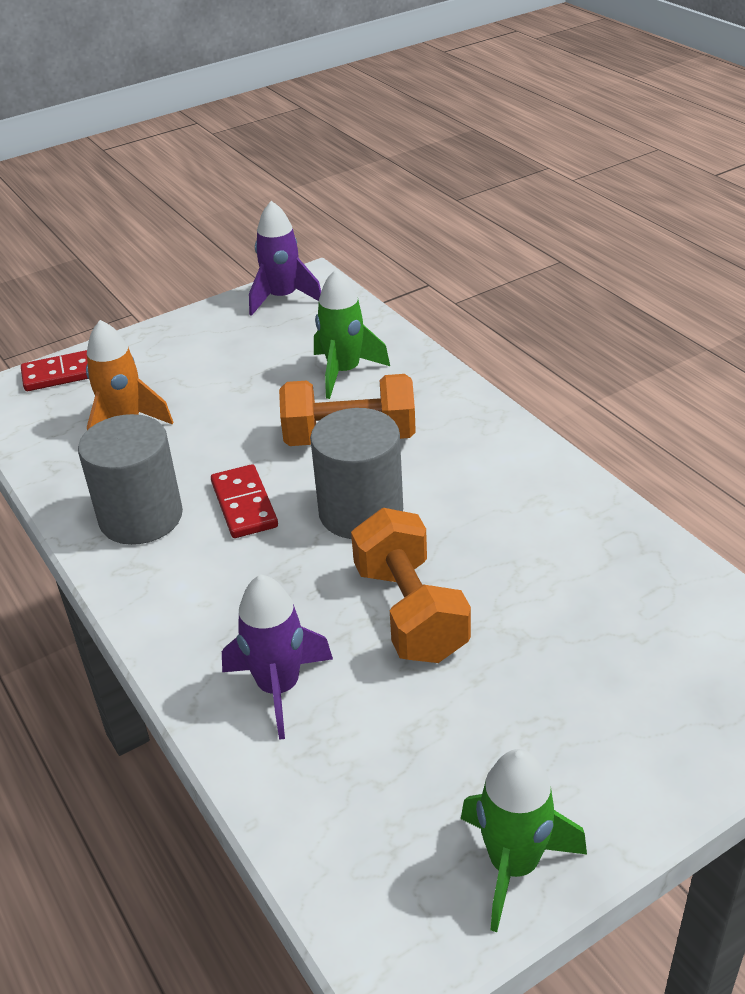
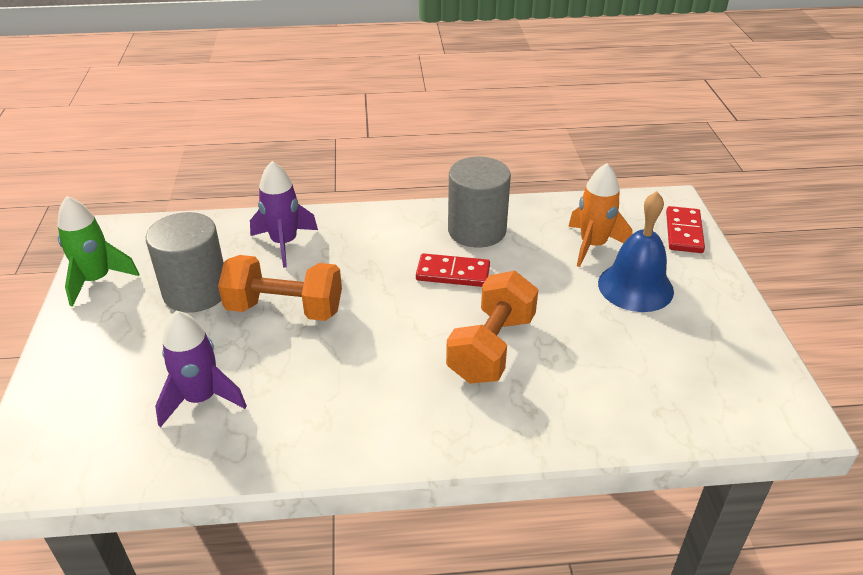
camera: 115 degrees right, 0 degrees up
purple rocket [249,201,321,316] -> purple rocket moved to [155,311,247,428]
grey cylinder [310,408,403,539] -> grey cylinder moved to [146,212,224,313]
green rocket [314,269,390,399] -> none
none -> blue bell [598,191,674,312]

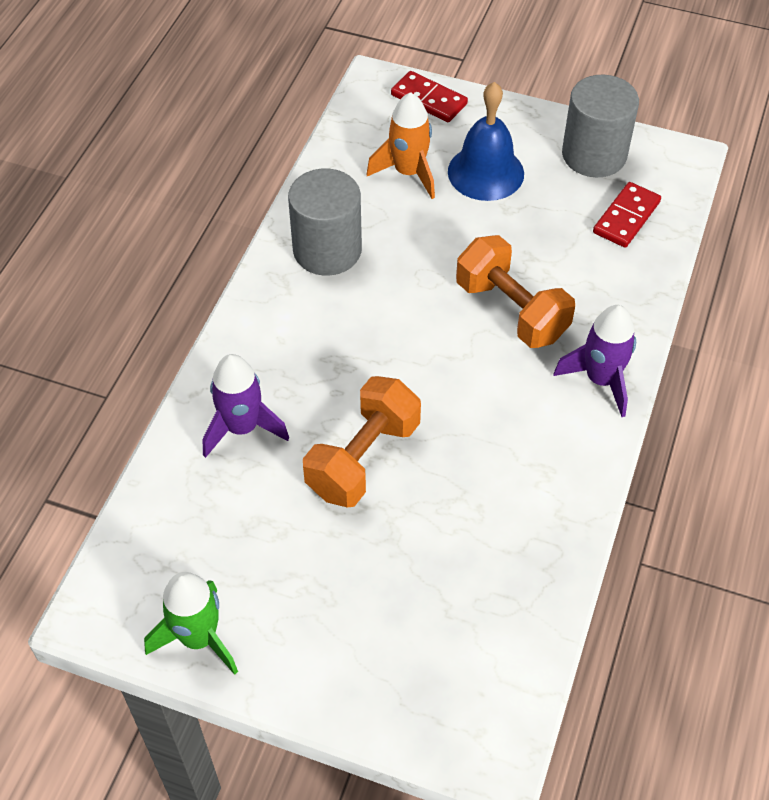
camera: 65 degrees left, 15 degrees up
grey cylinder [146,212,224,313] -> grey cylinder moved to [562,75,639,177]
purple rocket [155,311,247,428] -> purple rocket moved to [553,305,636,417]
red domino [416,253,490,287] -> red domino moved to [593,182,661,248]

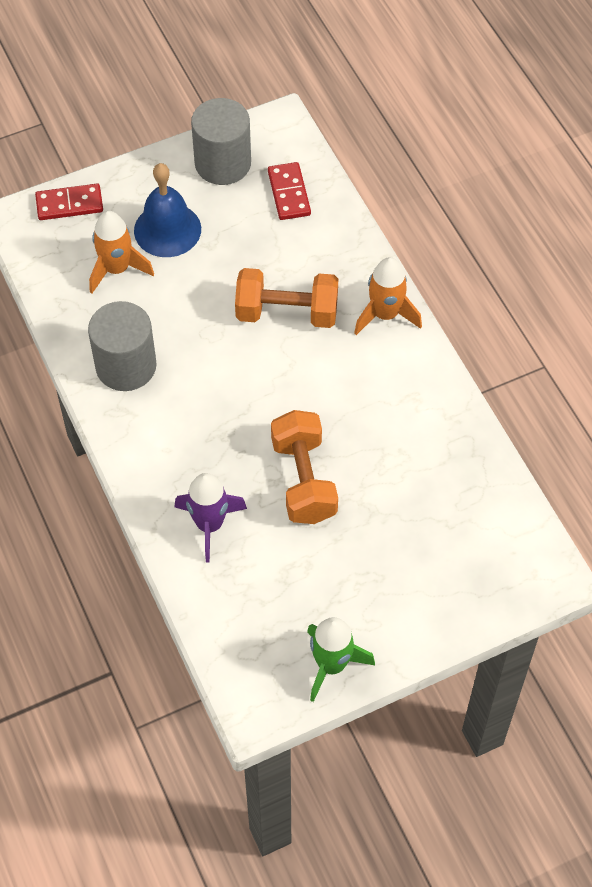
camera: 45 degrees left, 5 degrees up
purple rocket [553,305,636,417] -> orange rocket [354,257,422,335]

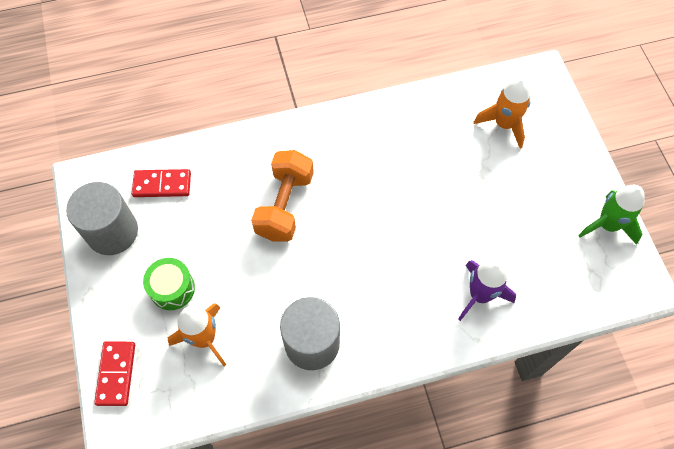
camera: 80 degrees left, 5 degrees up
blue bell [134,163,201,257] -> green drum [143,258,195,310]
orange dumbbell [271,410,338,524] -> none
orange rocket [354,257,422,335] -> orange rocket moved to [473,78,531,149]

